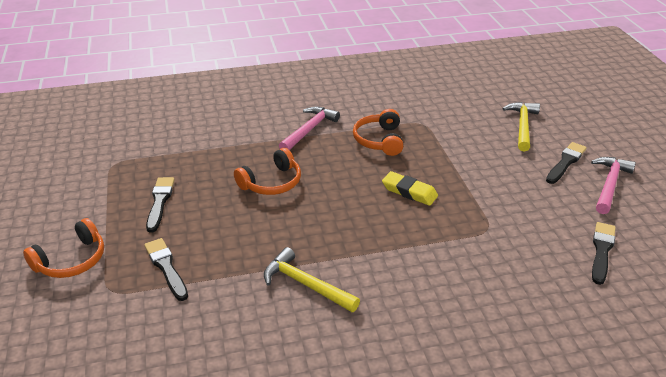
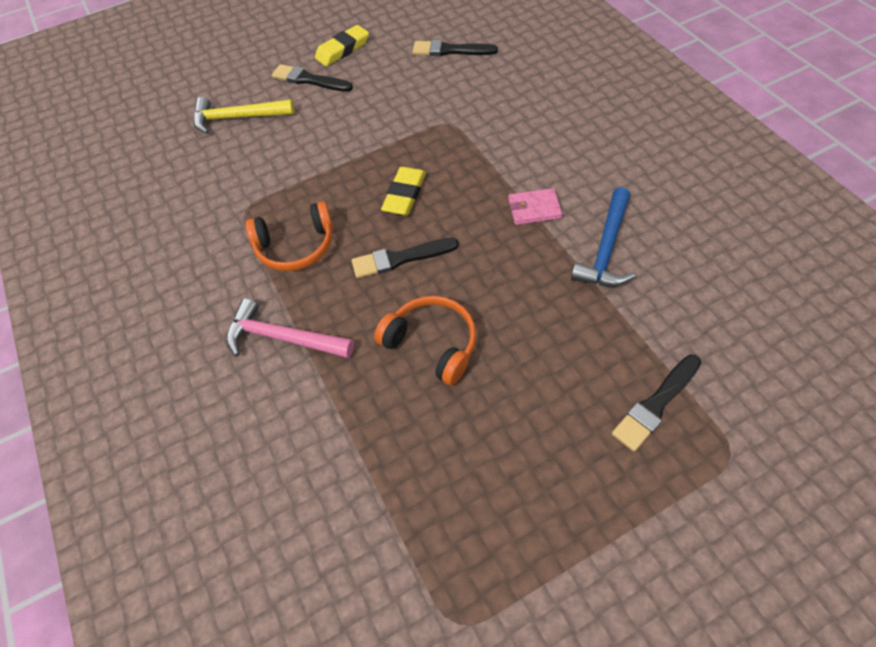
camera: 100 degrees left, 20 degrees up
orange headphones [23,218,104,278] -> none
black brush [146,177,175,233] -> black brush moved to [352,238,459,278]
yellow hammer [264,247,360,312] -> blue hammer [571,187,635,286]
pink hammer [591,157,636,214] -> yellow eraser [315,25,369,66]
none -> pink wallet [508,188,562,225]

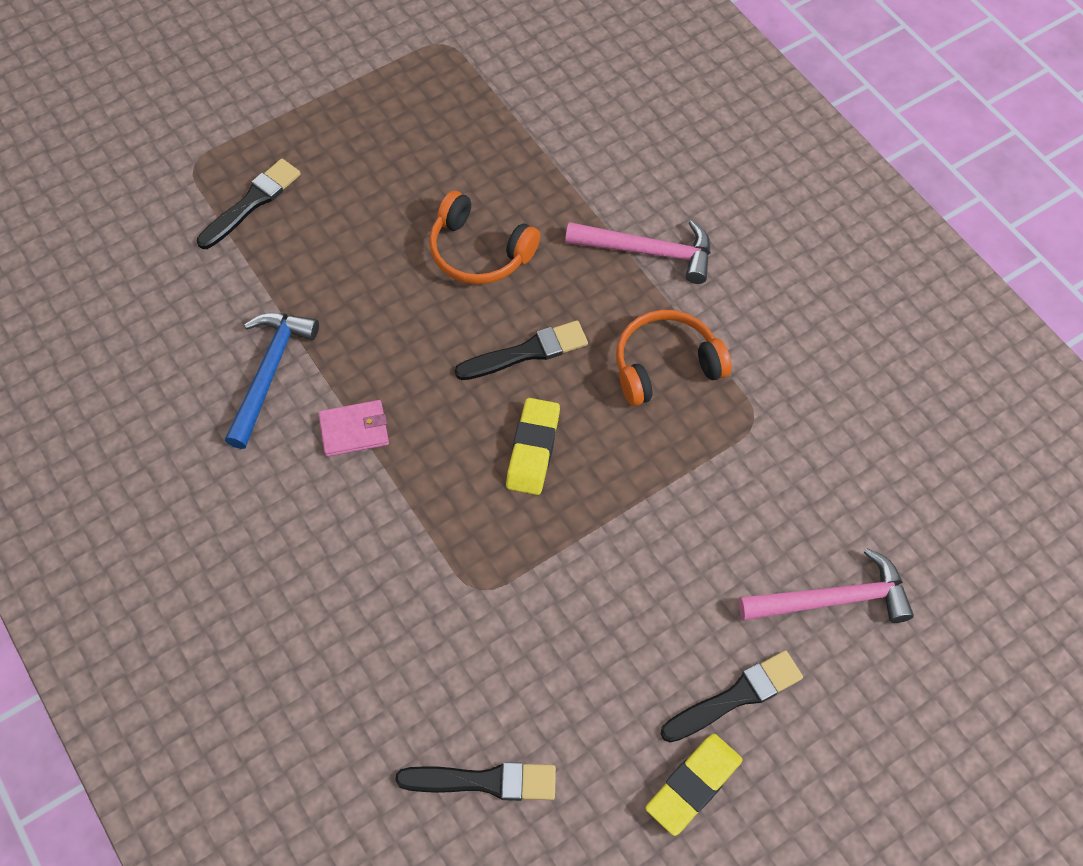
camera: 170 degrees right, 5 degrees up
yellow hammer [194,97,294,134] -> pink hammer [739,548,914,623]
black brush [272,64,353,92] -> black brush turned 45 degrees counterclockwise [661,650,803,742]

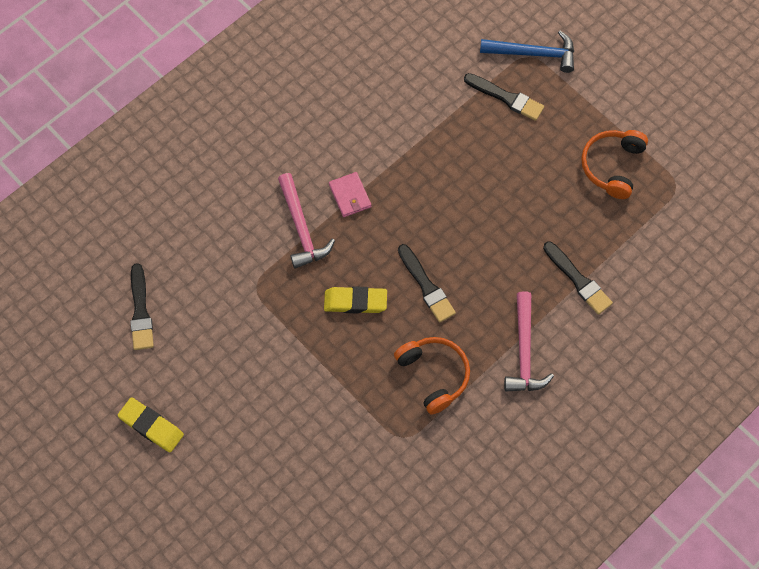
camera: 80 degrees right, 5 degrees up
blue hammer [225,313,319,449] -> blue hammer moved to [480,31,574,73]
orange headphones [429,191,540,284] -> orange headphones moved to [581,130,648,199]
black brush [661,650,803,742] -> black brush moved to [543,242,613,315]
pink hammer [739,548,914,623] -> pink hammer moved to [278,173,335,269]

